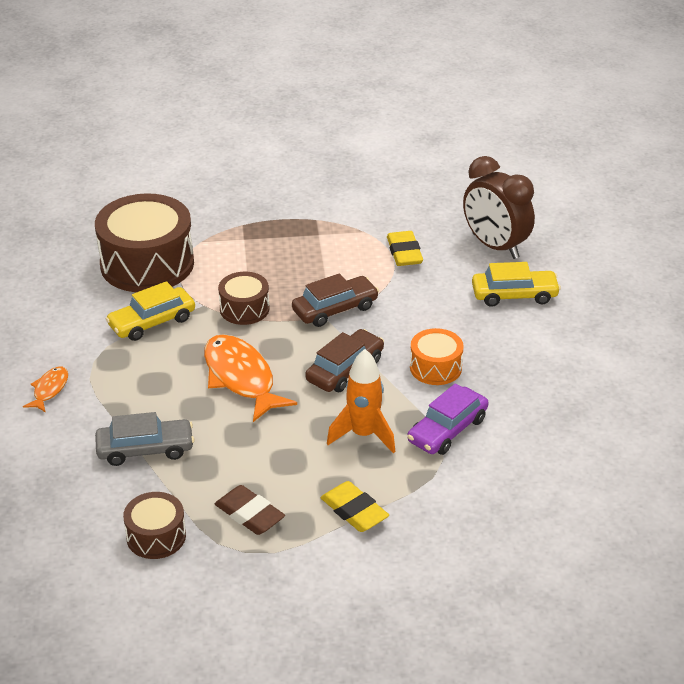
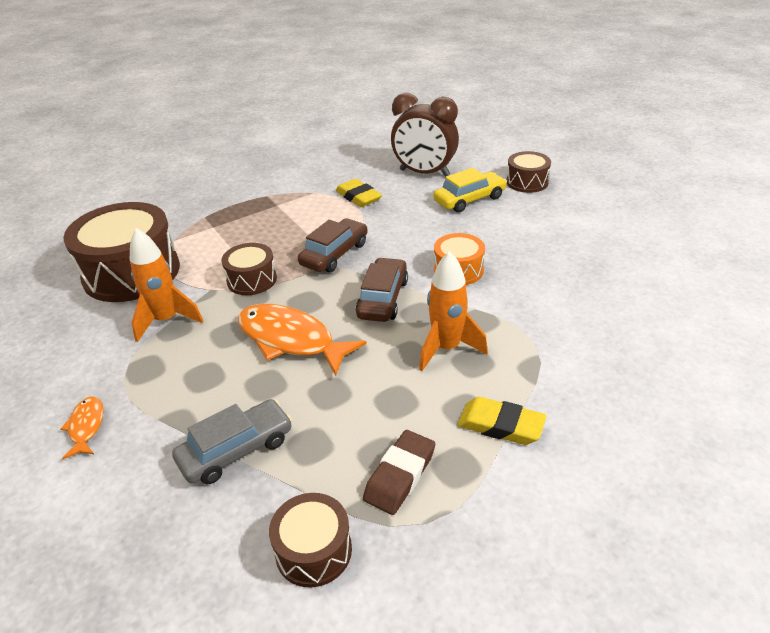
camera: 25 degrees left, 0 degrees up
yellow car [106,281,195,341] -> orange rocket [130,228,203,342]
brown eraser [215,485,285,535] -> brown eraser turned 75 degrees counterclockwise [363,430,435,515]
purple car [407,384,489,455] -> none
none -> brown drum [506,151,551,193]

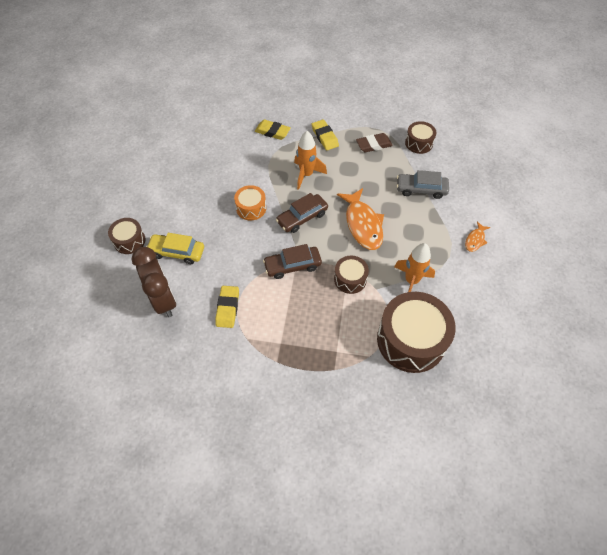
camera: 140 degrees left, 20 degrees up
none -> yellow eraser [255,120,291,140]

